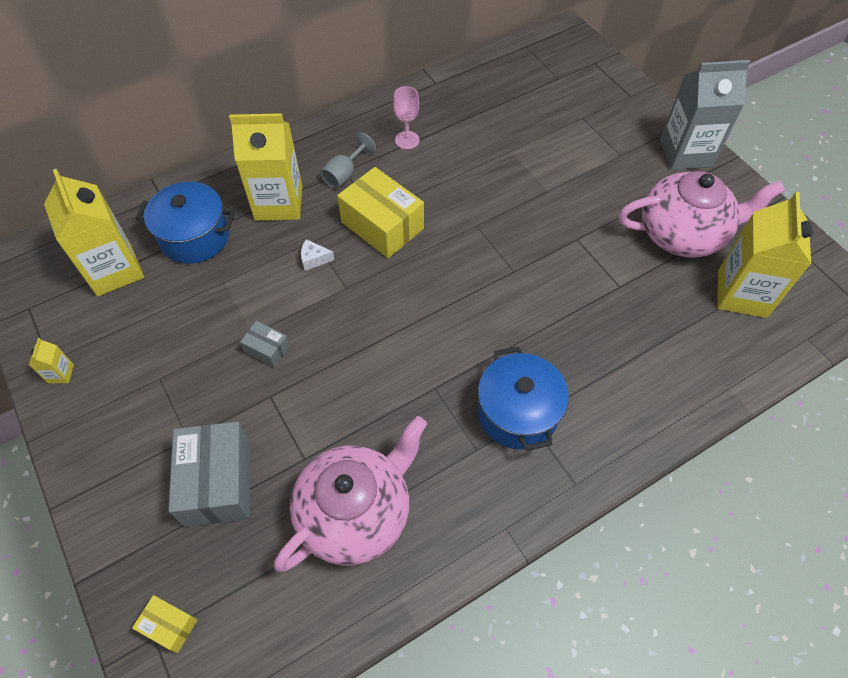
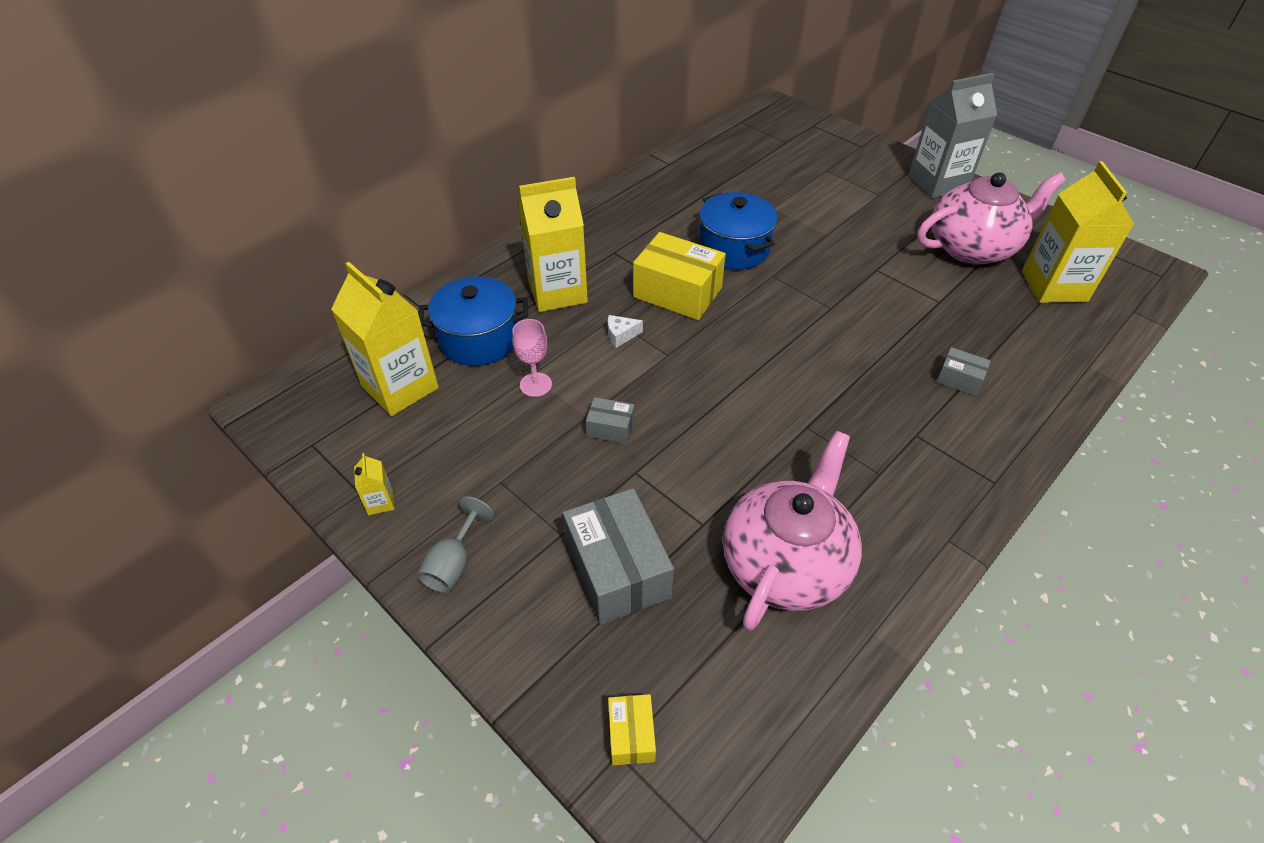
camera: 15 degrees left, 10 degrees down
yellow box [132,595,198,653] -> yellow box turned 75 degrees clockwise [608,694,656,765]
grey goblet [320,132,376,189] -> grey goblet moved to [417,496,494,593]
pink goblet [393,86,419,149] -> pink goblet moved to [512,319,552,397]
blue pot [478,346,569,451] -> blue pot moved to [699,192,778,270]
none -> grey box [936,347,991,396]

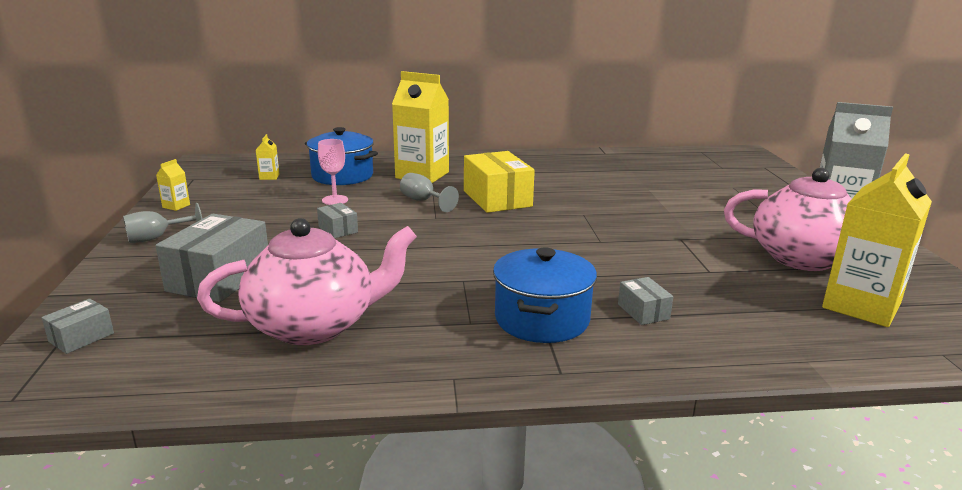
camera: 40 degrees right, 25 degrees down
yellow carton [331,262,439,416] -> yellow carton [256,134,280,180], size x0.41
white cheese [608,315,643,348] -> grey goblet [400,173,459,212]
yellow box [608,694,656,765] -> grey box [41,299,114,354]
blue pot [699,192,778,270] -> blue pot moved to [493,247,597,343]

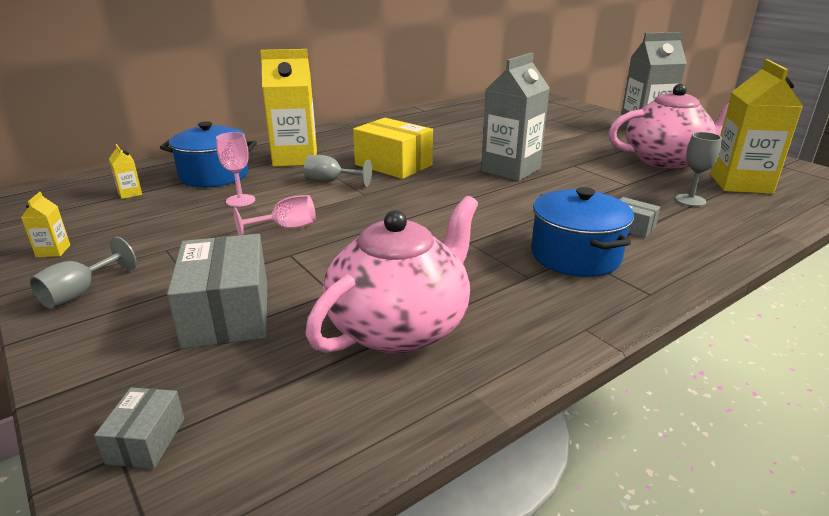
camera: 30 degrees left, 5 degrees up
grey box [317,203,358,238] -> pink goblet [233,195,316,235]
none -> grey carton [481,53,550,181]
none -> grey goblet [675,132,722,207]

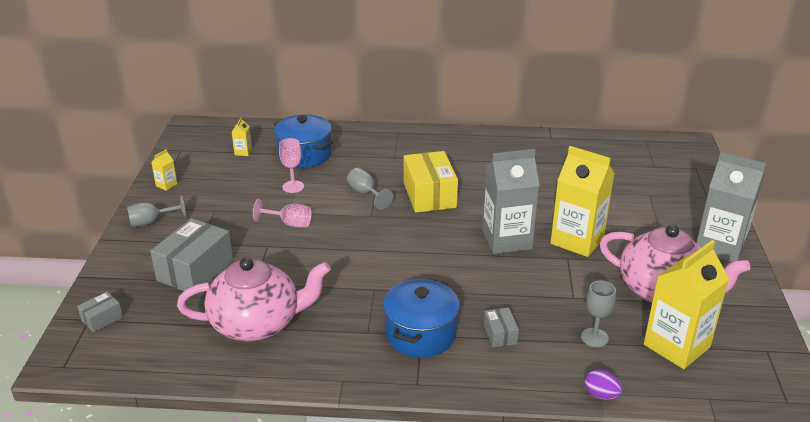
camera: 40 degrees right, 5 degrees up
yellow carton [260,49,317,167] -> yellow carton moved to [551,146,614,257]
none -> purple egg [585,369,622,400]

